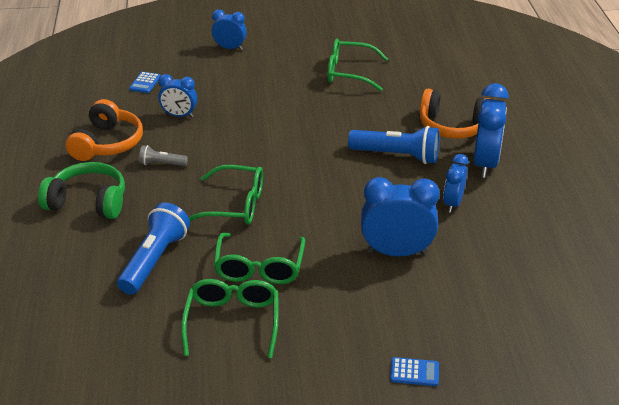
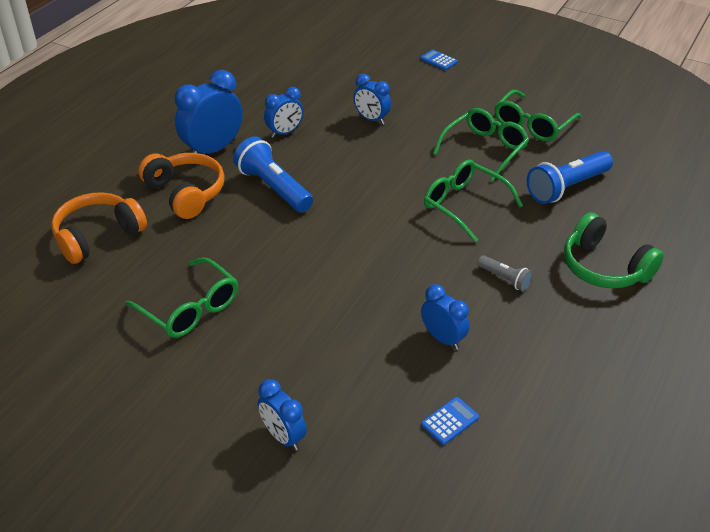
camera: 145 degrees left, 5 degrees up
orange headphones [66,99,143,161] -> orange headphones moved to [51,192,147,264]
blue clock [361,177,440,257] -> blue clock [353,74,391,124], size x0.60

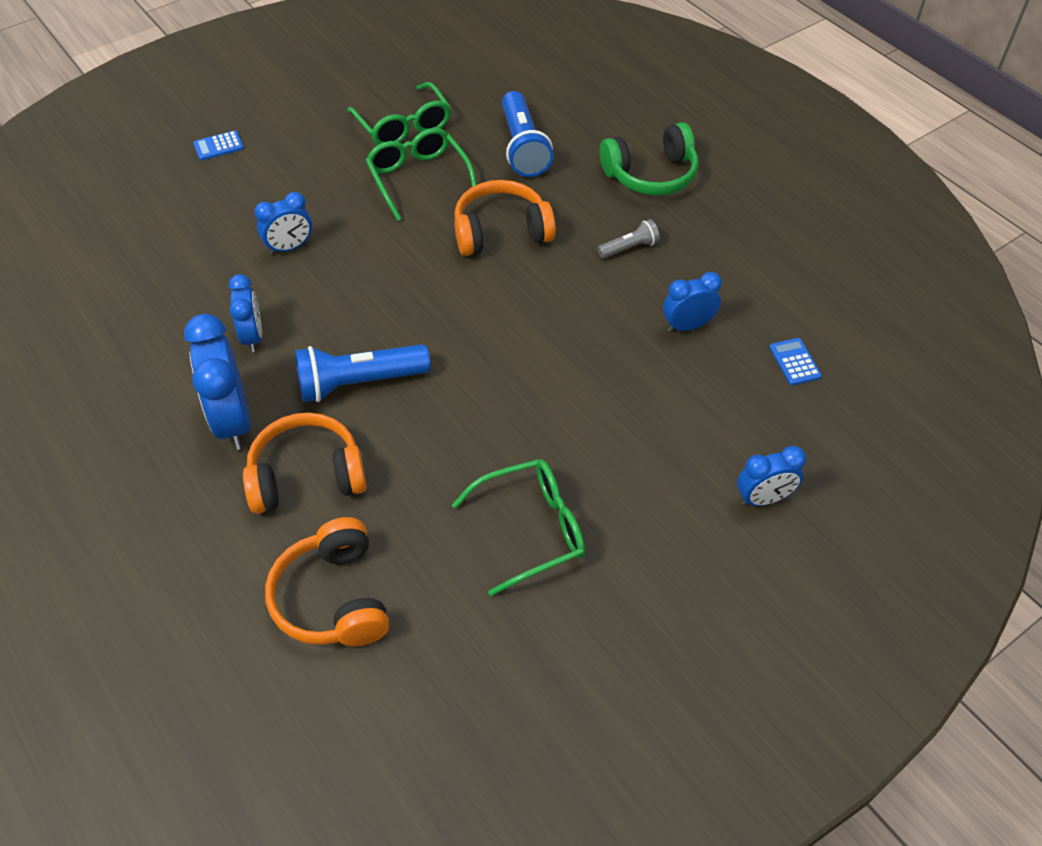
camera: 65 degrees left, 10 degrees up
green glasses [424,160,523,242] -> orange headphones [454,180,556,256]

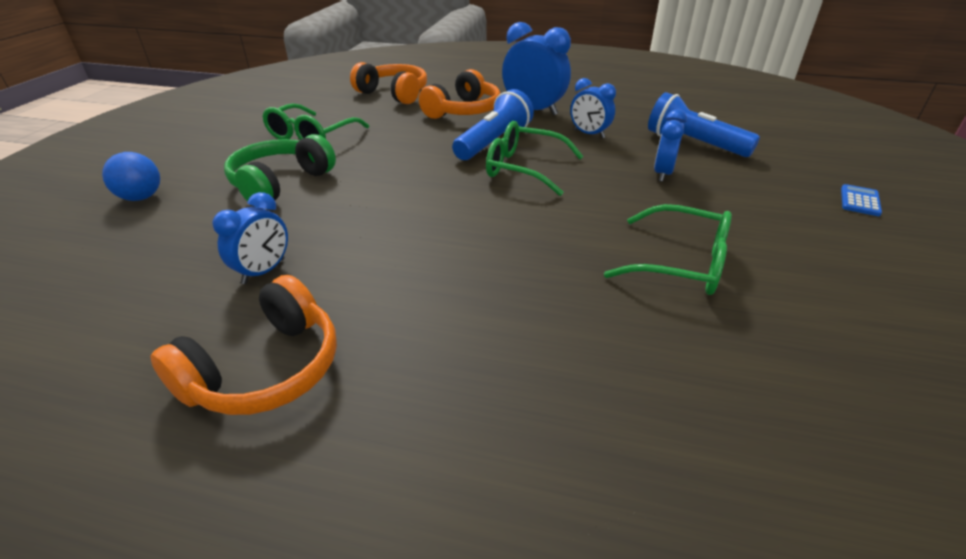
camera: 140 degrees right, 15 degrees down
green glasses [347,82,451,145] -> green glasses moved to [486,121,584,196]
orange headphones [454,180,556,256] -> orange headphones moved to [150,275,337,415]
blue flashlight [502,91,553,177] -> blue flashlight moved to [648,92,760,157]
grey flashlight [598,219,660,258] -> none
green headphones [600,122,699,195] -> green headphones moved to [224,134,336,201]
blue clock [737,446,806,506] -> blue ball [102,152,160,201]
blue calculator [769,338,822,385] -> none

